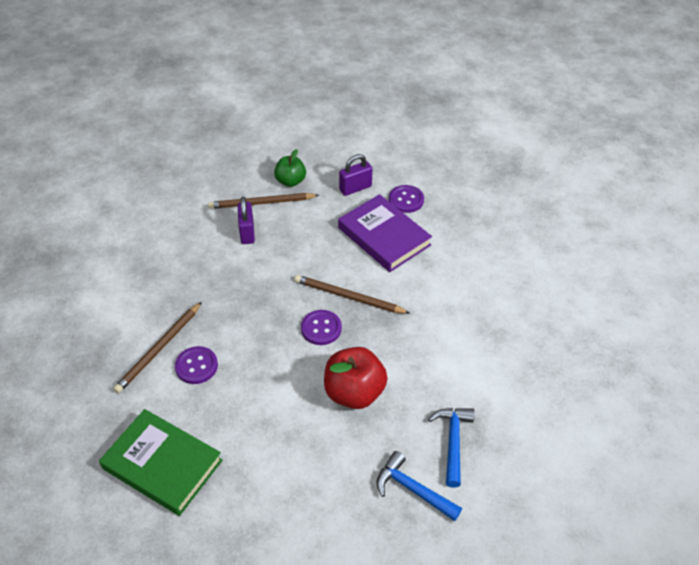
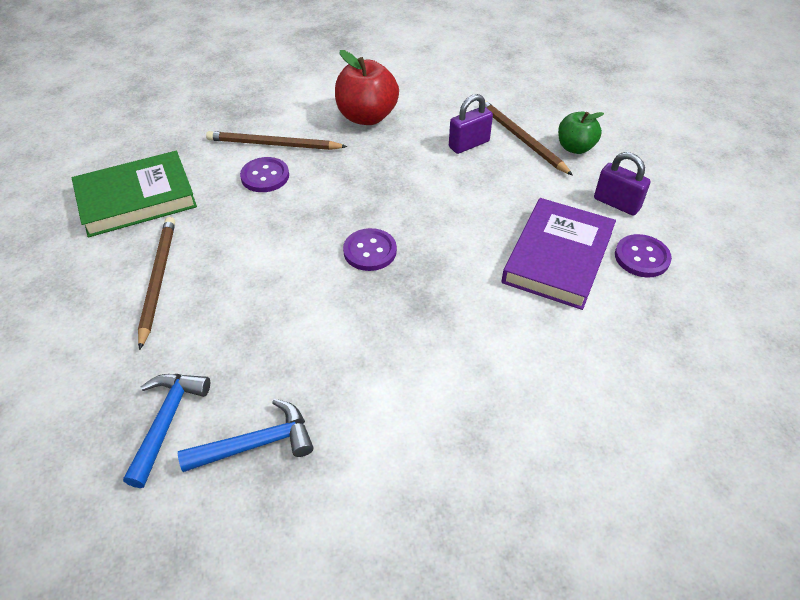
camera: 65 degrees right, 0 degrees up
green book [99,409,223,516] -> green book turned 60 degrees clockwise [72,151,197,237]
brown pencil [294,275,410,314] -> brown pencil moved to [138,217,175,350]
red apple [324,347,388,409] -> red apple moved to [335,50,399,125]

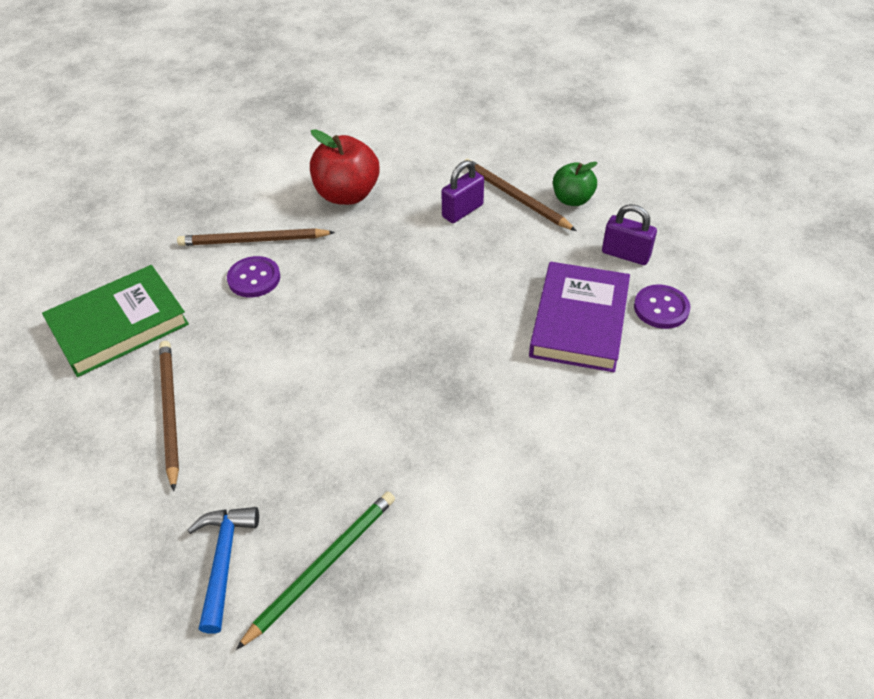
camera: 10 degrees left, 0 degrees up
blue hammer [178,399,313,472] -> green pencil [236,491,395,650]
purple button [343,228,397,271] -> none

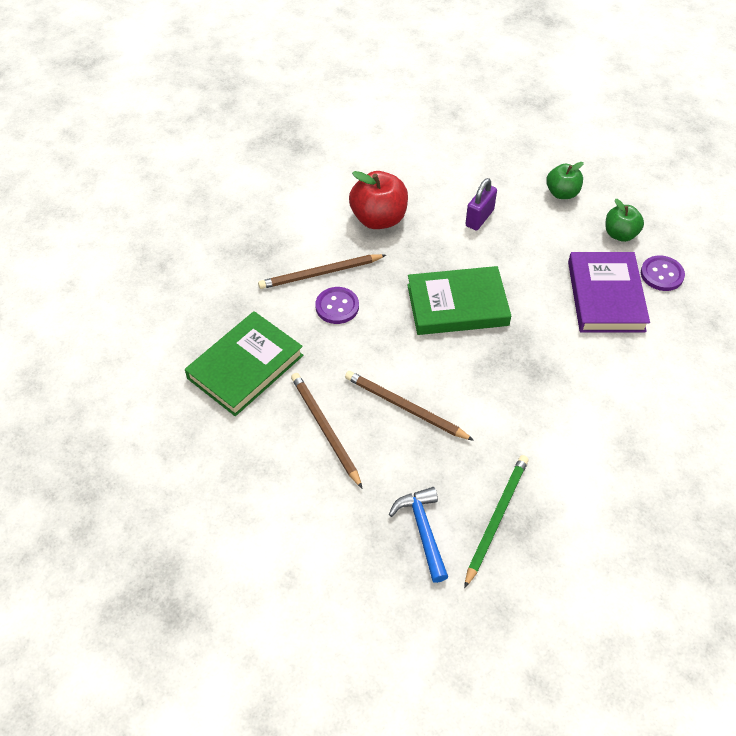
camera: 15 degrees left, 5 degrees up
brown pencil [464,159,576,231] -> brown pencil moved to [345,371,474,441]
purple padlock [602,204,657,265] -> green apple [606,199,644,242]
none -> green book [407,266,511,335]

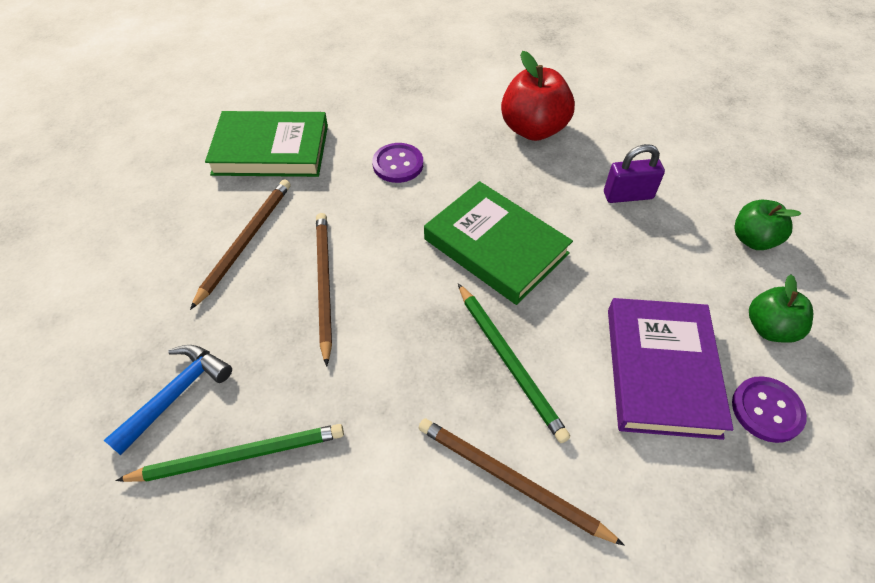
camera: 50 degrees right, 0 degrees up
brown pencil [258,254,386,289] -> brown pencil moved to [418,418,625,546]
purple book [568,252,650,332] -> purple book turned 45 degrees counterclockwise [608,298,734,440]
none -> green pencil [458,284,570,443]

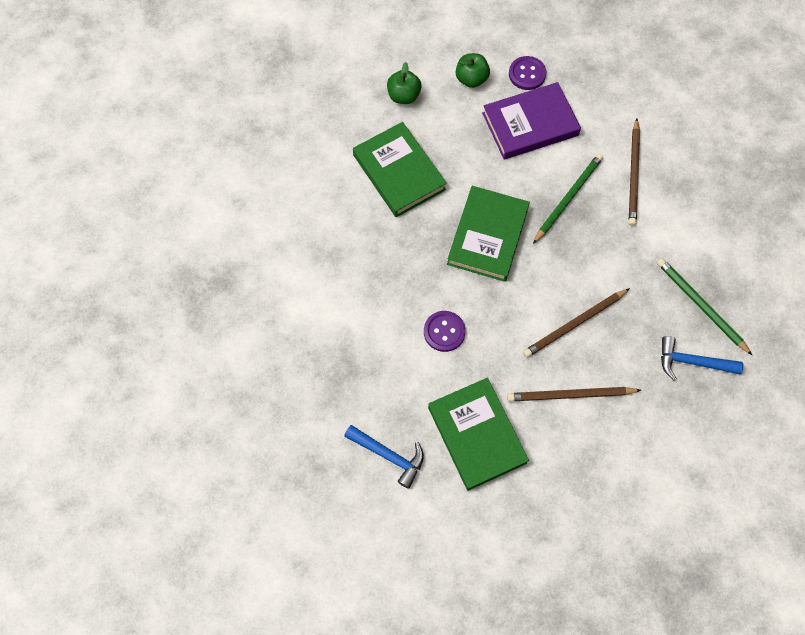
camera: 115 degrees left, 15 degrees up
red apple [501,51,575,141] -> none
purple padlock [604,144,665,203] -> green book [353,122,447,217]
none -> blue hammer [344,425,424,489]

